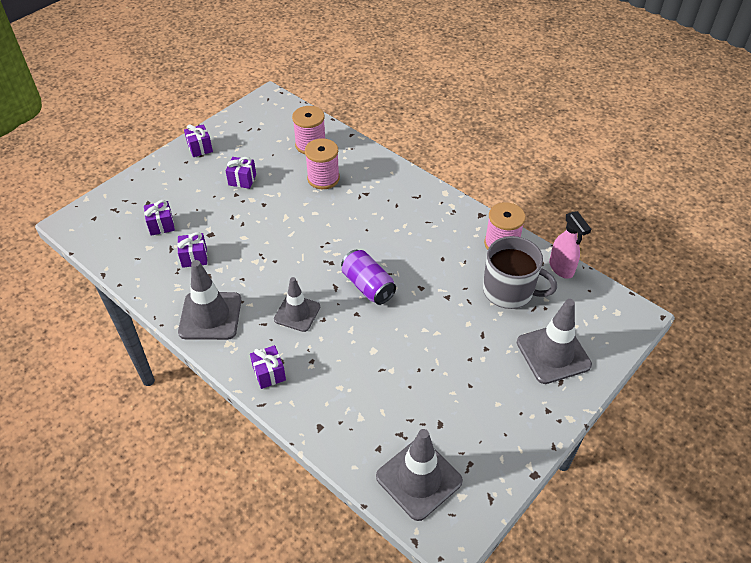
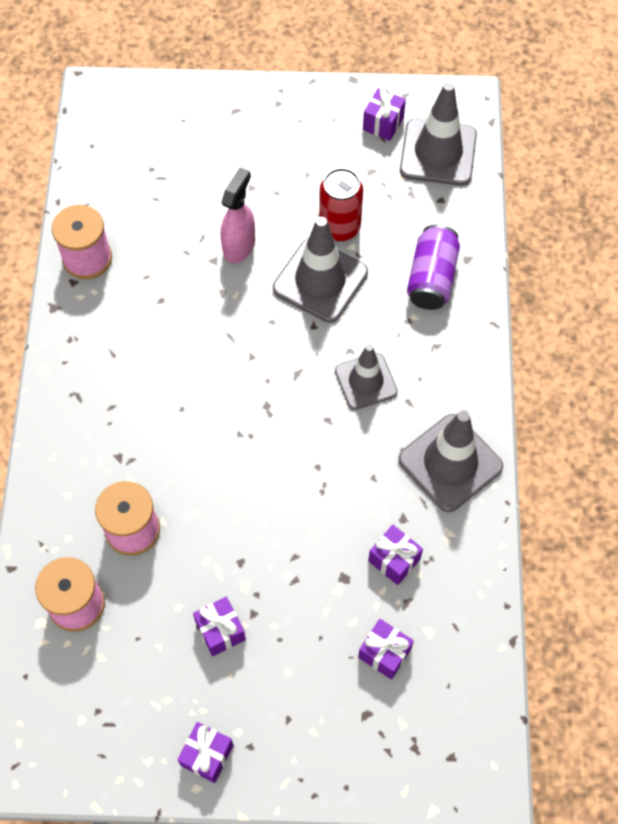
camera: 130 degrees left, 15 degrees up
purple gift [250,345,286,389] -> purple gift moved to [363,87,406,141]
purple can [341,250,396,305] -> purple can moved to [407,224,460,310]
grey mug [483,236,557,309] -> none
grey traffic cone [517,299,592,384] -> grey traffic cone moved to [273,217,368,323]
pink spray bottle [549,211,591,279] -> pink spray bottle moved to [221,167,255,263]
none -> red can [319,168,363,241]

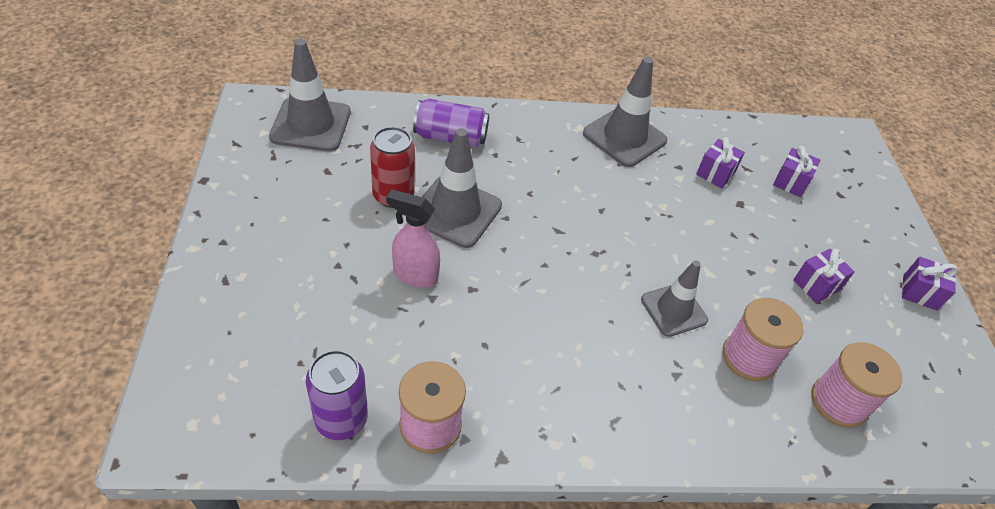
camera: 100 degrees left, 15 degrees down
grey traffic cone [335,344,398,410] -> grey traffic cone moved to [641,260,708,337]
purple gift [363,87,406,141] -> none
none -> purple can [306,350,368,440]

